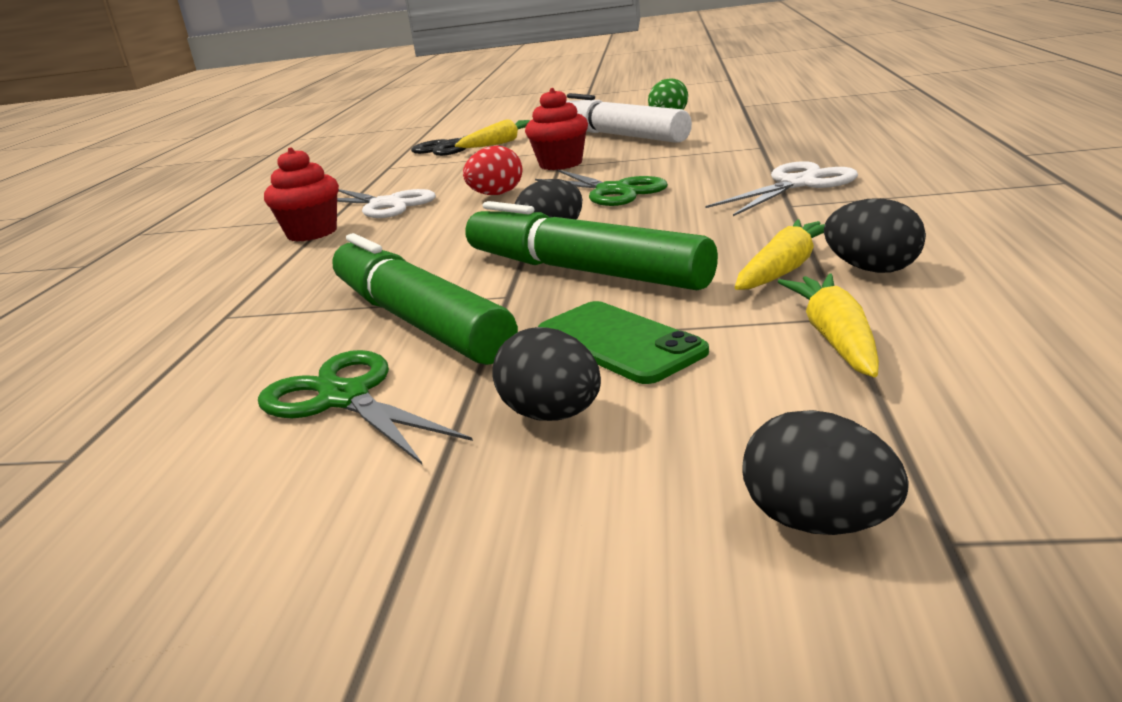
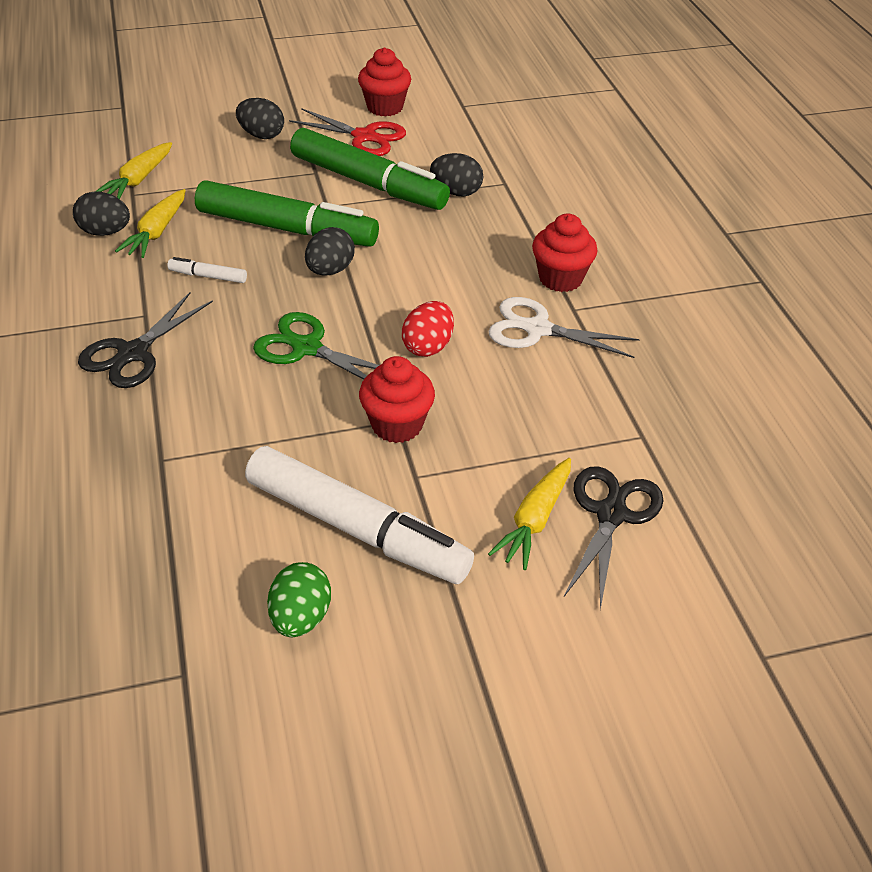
camera: 155 degrees right, 20 degrees up
green scissors [258,350,473,464] -> red scissors [289,108,406,156]
green phone [538,301,709,384] -> none
white scissors [705,161,858,216] -> black scissors [78,292,213,388]
black egg [742,410,909,535] -> black egg moved to [430,153,483,196]
yellow carrot [778,273,879,377] -> yellow carrot turned 45 degrees clockwise [96,142,172,199]
none -> white marker [167,257,247,283]
none -> red cupcake [358,47,411,117]

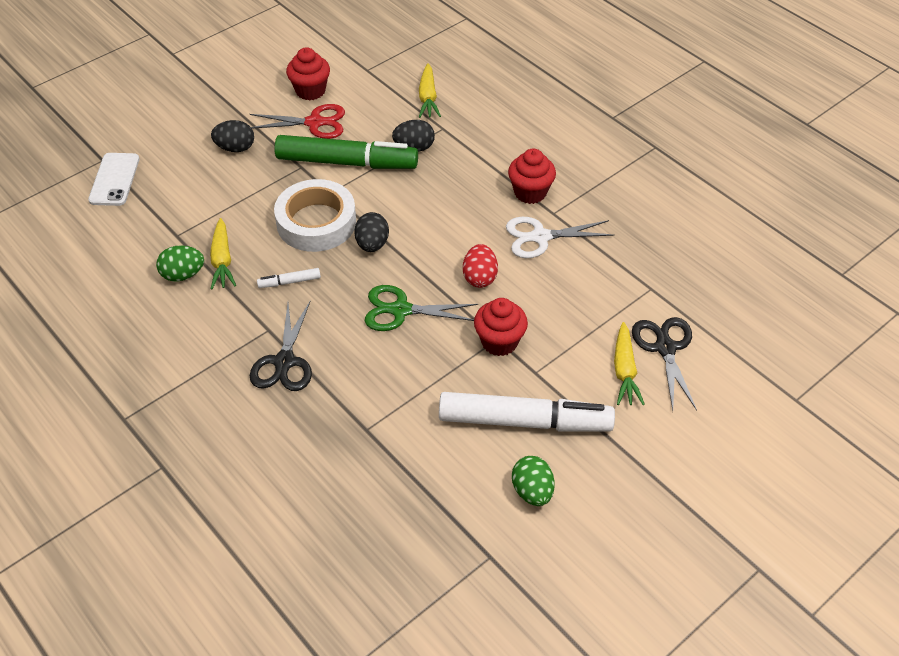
camera: 25 degrees left, 5 degrees up
black egg [73,191,130,236] -> green egg [156,245,204,281]
yellow carrot [96,142,172,199] -> yellow carrot moved to [419,63,441,118]
green marker [195,180,379,247] -> white tape [274,179,356,252]
none -> white phone [88,153,139,206]

